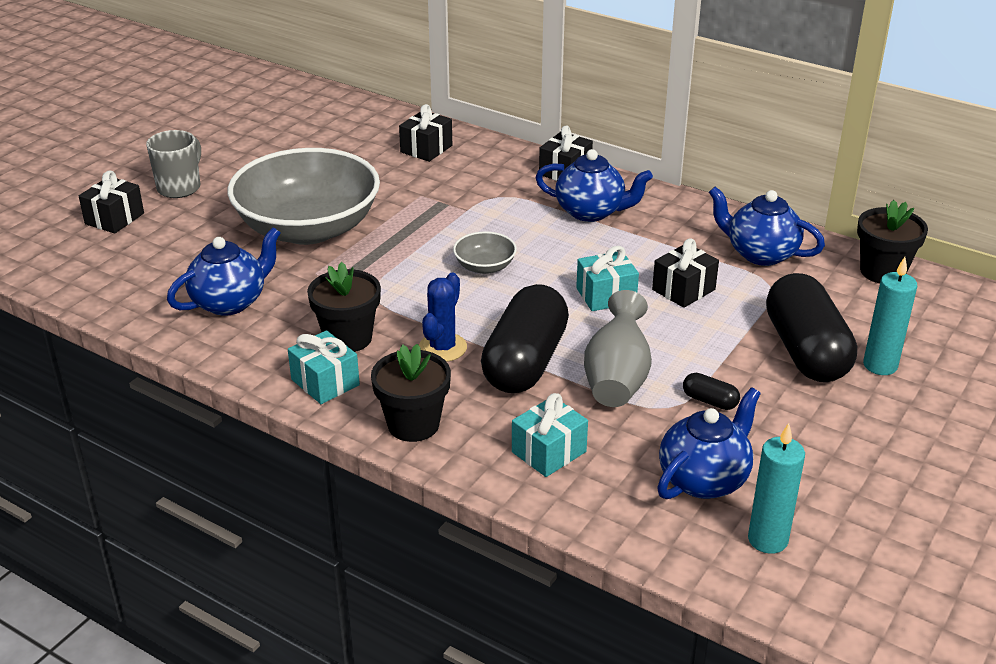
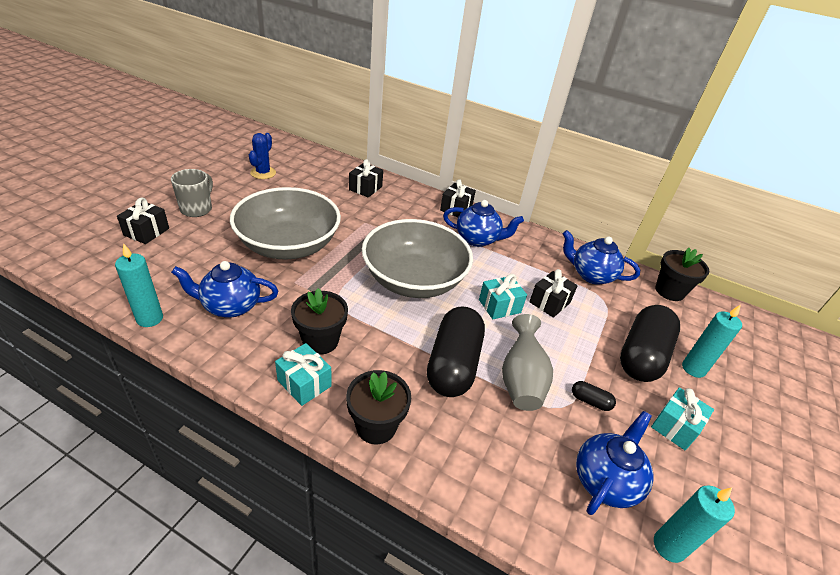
camera: 10 degrees left, 5 degrees up
blue teapot [167,227,281,316] -> blue teapot turned 135 degrees counterclockwise [171,261,278,317]
blue cactus [419,273,467,362] -> blue cactus moved to [249,133,276,179]
grey bowl [453,231,517,274] -> grey bowl [362,219,473,298], size x2.45
turquoise gift [512,393,588,477] -> turquoise gift moved to [651,387,714,451]
black capsule [766,273,857,382] -> black capsule turned 45 degrees clockwise [620,305,680,382]
none -> turquoise candle [115,243,163,327]

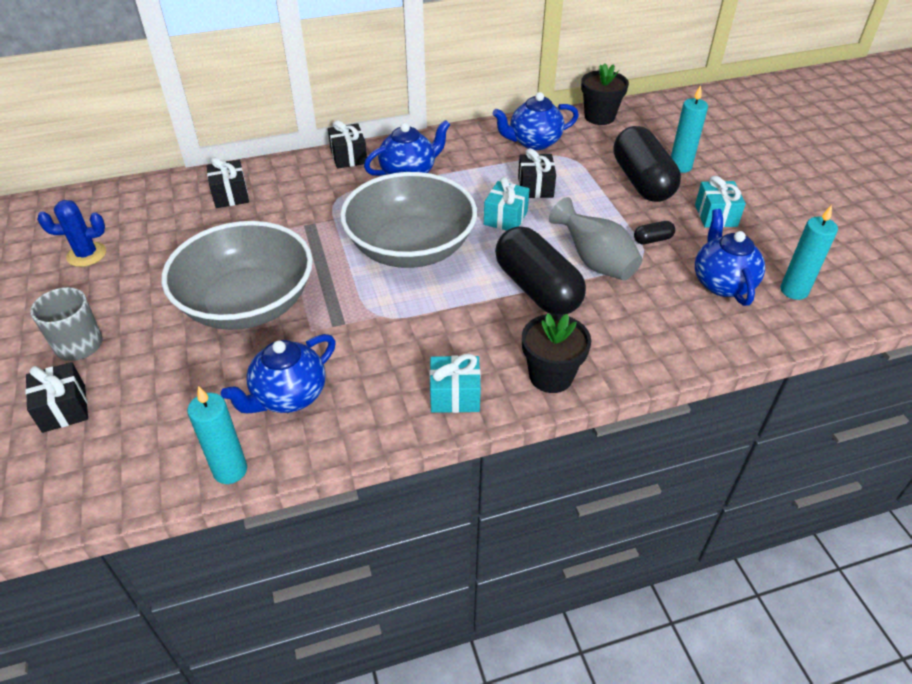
camera: 40 degrees left, 5 degrees up
blue cactus [249,133,276,179] -> blue cactus turned 75 degrees counterclockwise [37,200,106,267]
black flower pot [291,288,348,355] -> none

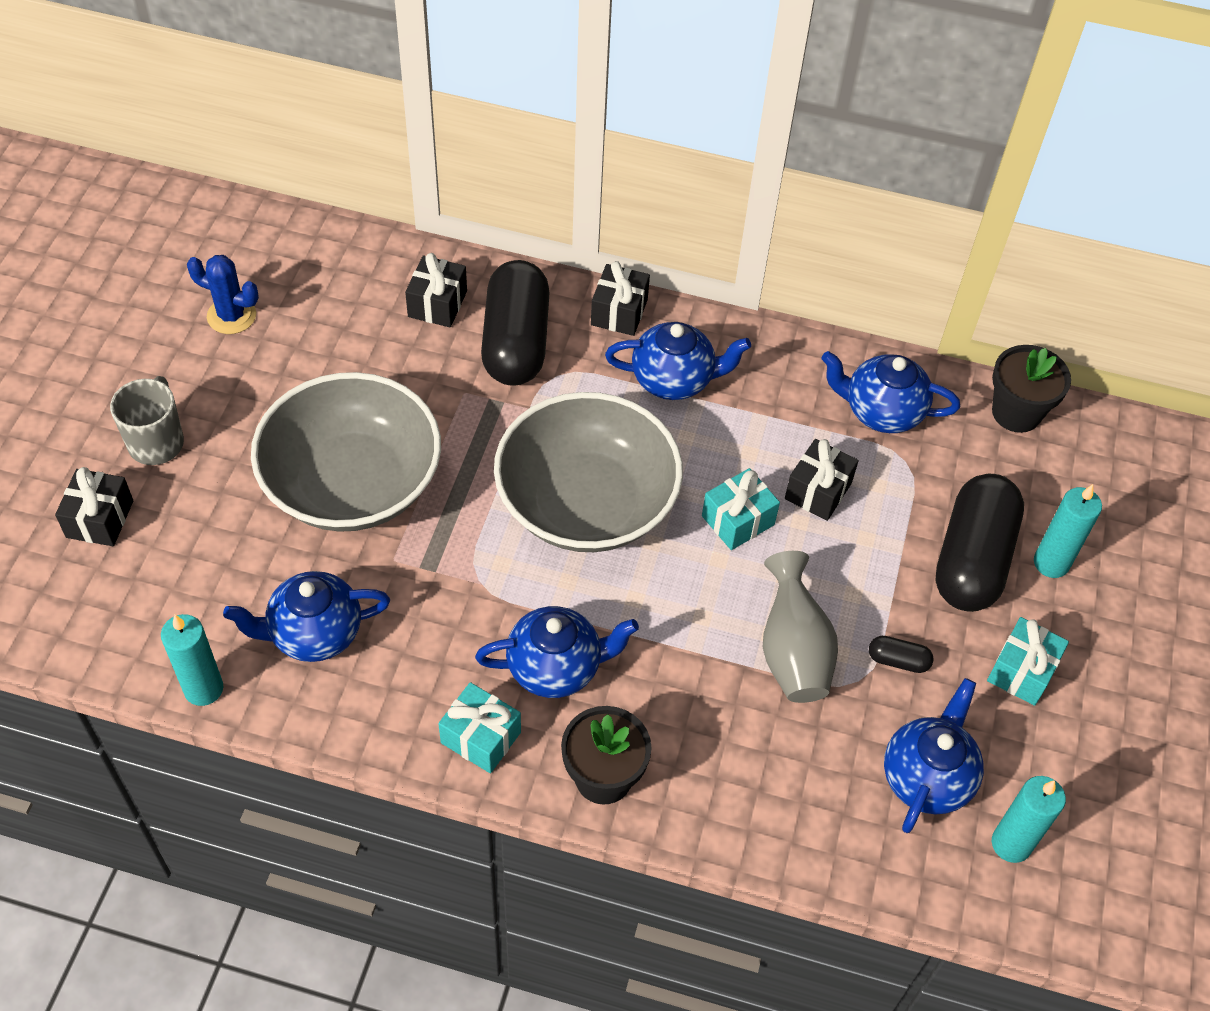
camera: 30 degrees right, 10 degrees up
black capsule [495,226,586,315] -> black capsule moved to [481,260,549,386]
none -> blue teapot [475,606,639,698]

